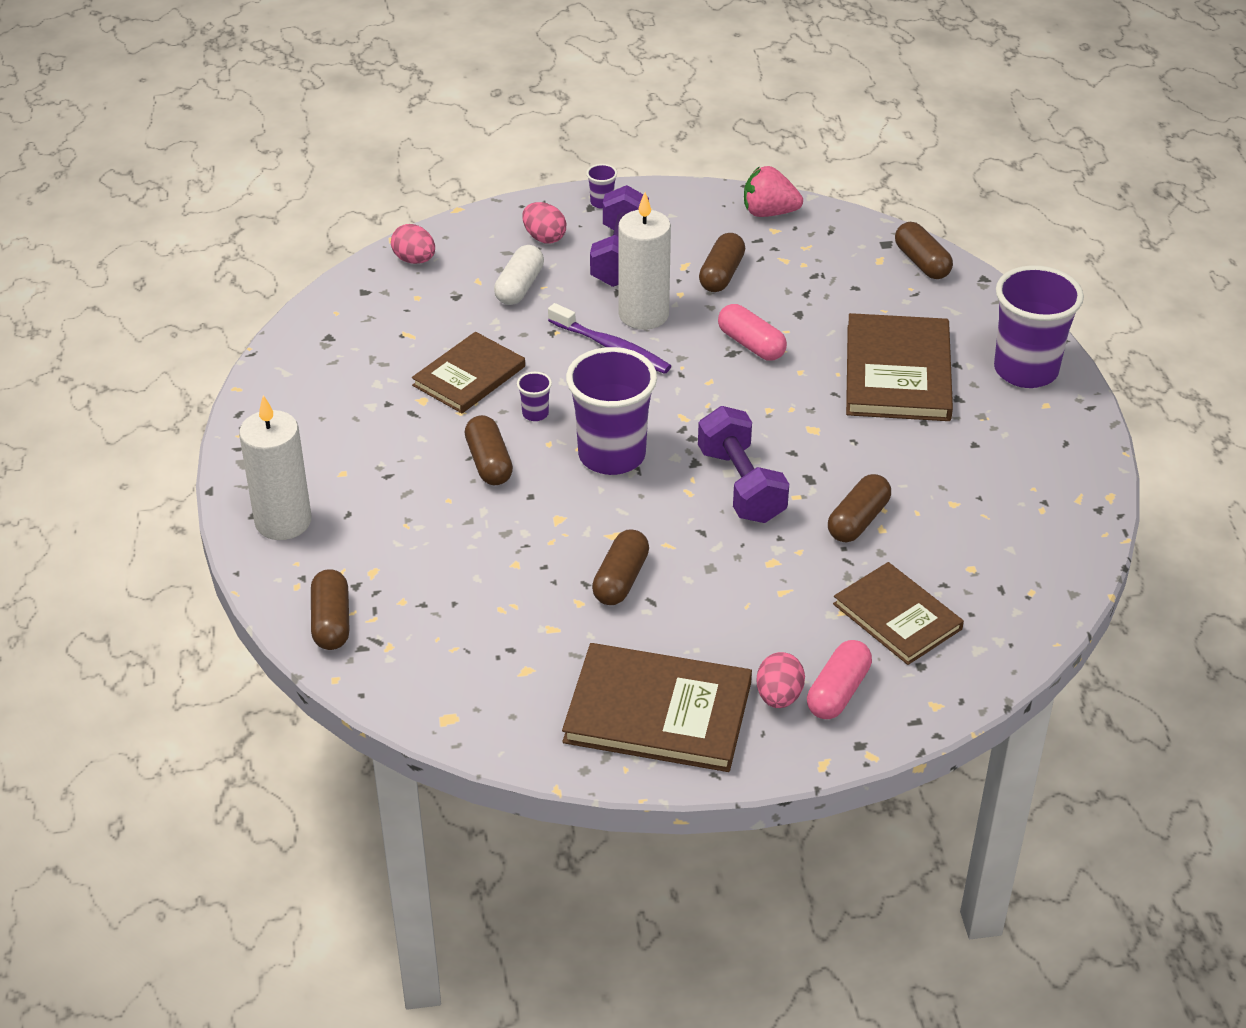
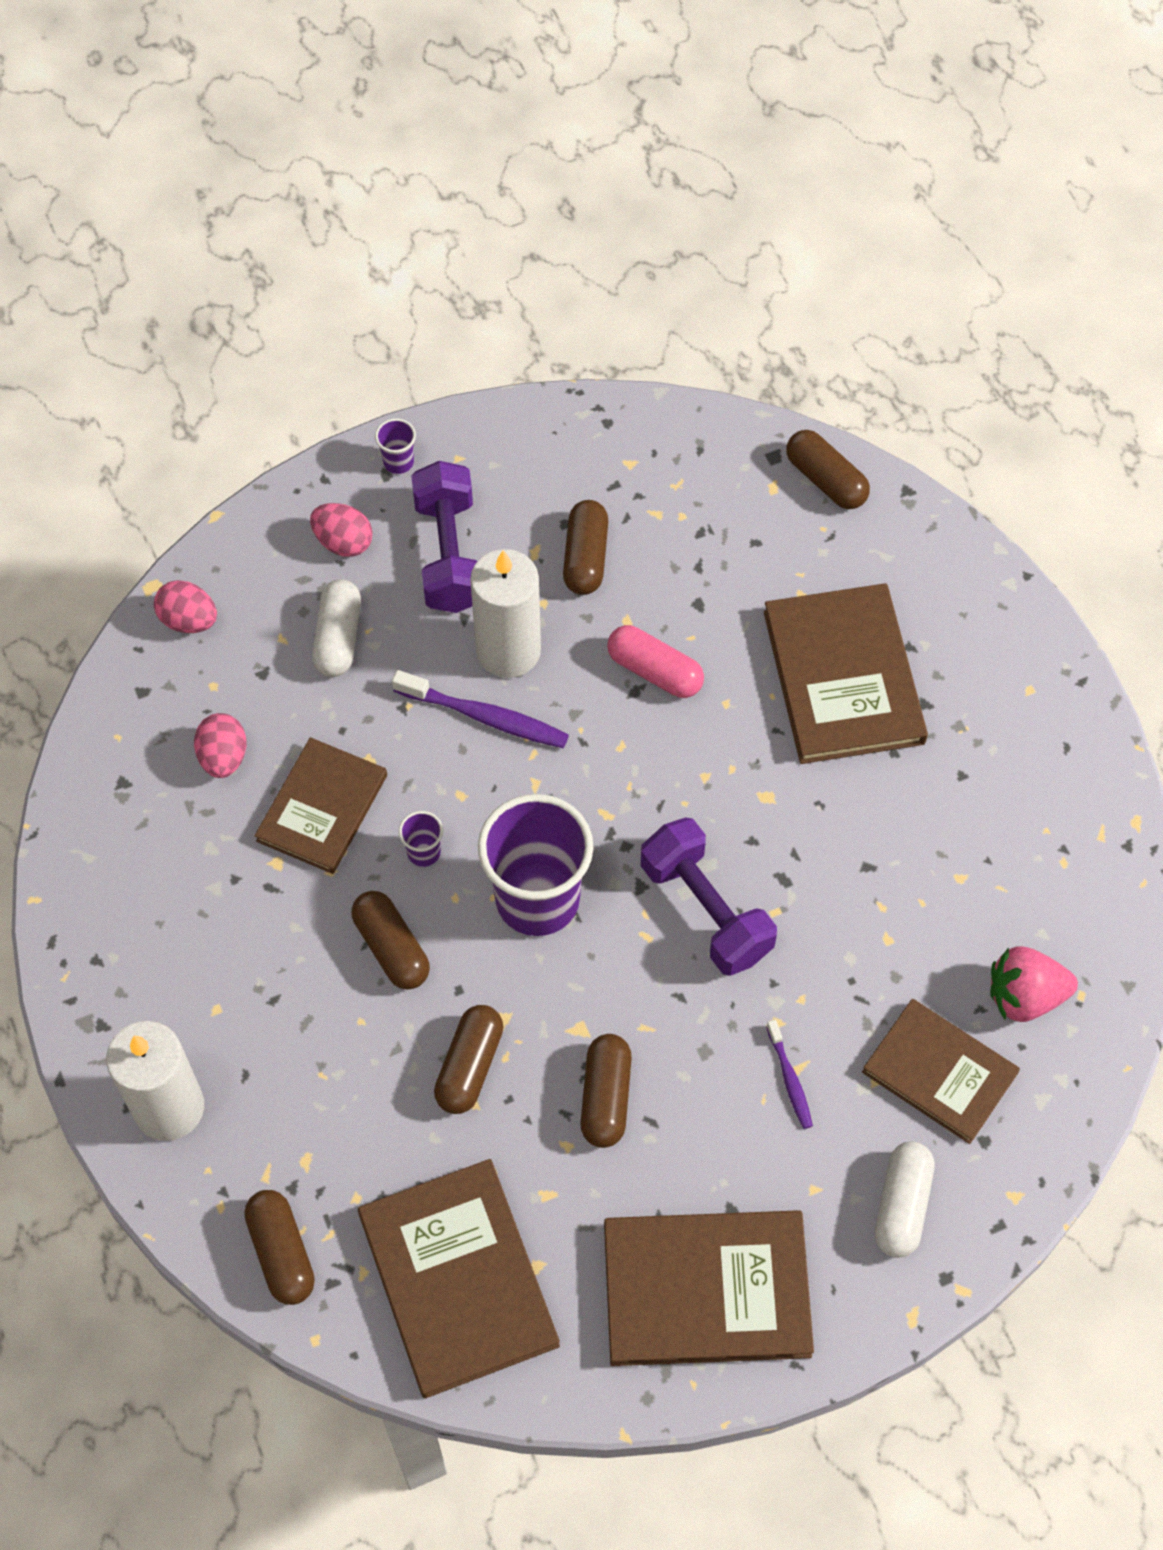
camera: 15 degrees left, 20 degrees up
pink strawberry [744,166,803,217] -> pink strawberry moved to [990,946,1078,1022]
pink egg [756,652,805,708] -> pink egg moved to [194,713,246,778]
pink capsule [807,640,872,719] -> white capsule [875,1141,935,1258]
brown capsule [828,474,891,542] -> brown capsule moved to [434,1005,503,1114]
purple cup [994,265,1084,388] -> none
none -> brown book [358,1159,560,1398]
none -> purple toothbrush [766,1020,813,1129]

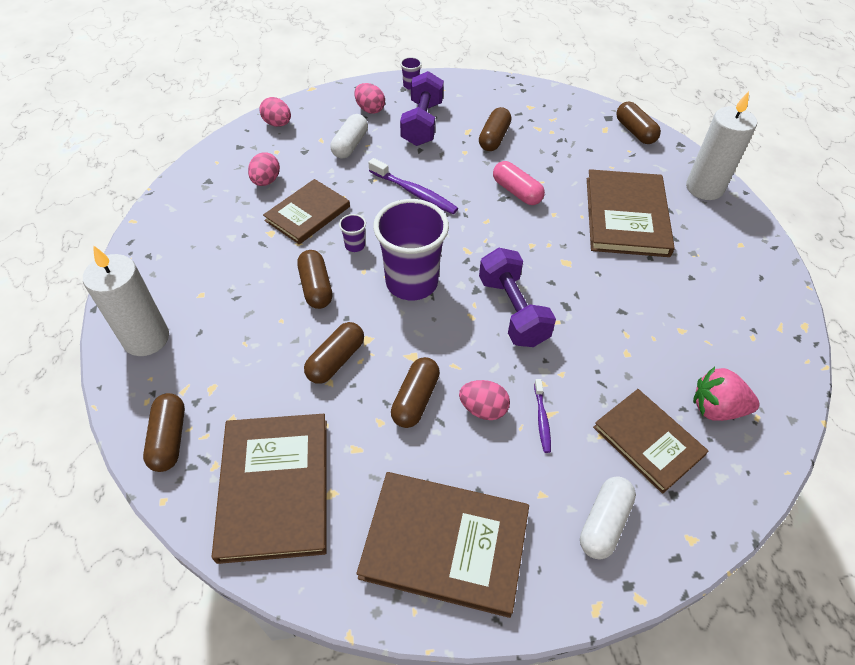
camera: 15 degrees right, 10 degrees down
white candle [470,549,541,678] -> white candle moved to [686,91,757,200]
none -> pink egg [459,380,510,420]

